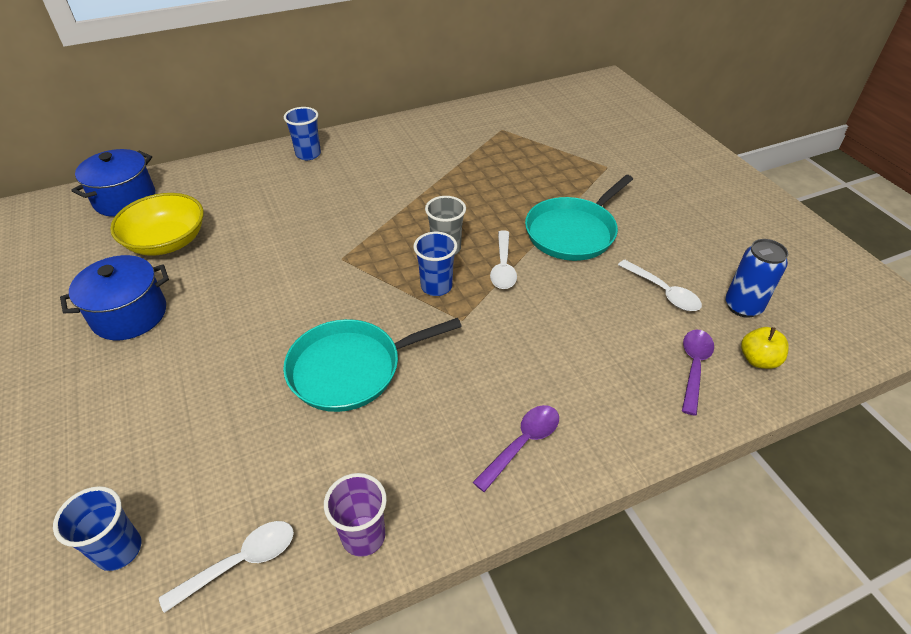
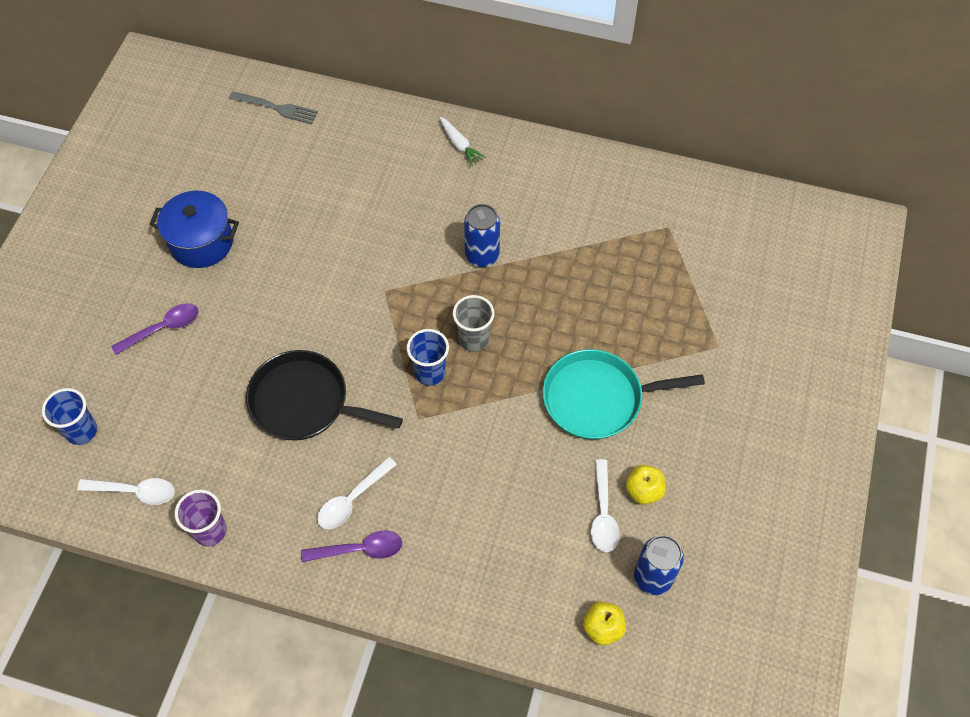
camera: 40 degrees right, 15 degrees up
blue pot [71,149,156,217] -> grey fork [229,91,318,124]
yellow bowl [110,193,204,256] -> none
turquoise pan [283,318,462,412] -> black pan [246,350,403,441]
blue cup [284,107,321,160] -> white carrot [439,117,486,166]
white spoon [490,230,517,289] -> white spoon moved to [317,457,397,529]
purple spoon [682,329,714,415] -> purple spoon moved to [111,303,199,355]
none -> blue can [464,204,500,267]
none -> yellow apple [625,465,666,505]

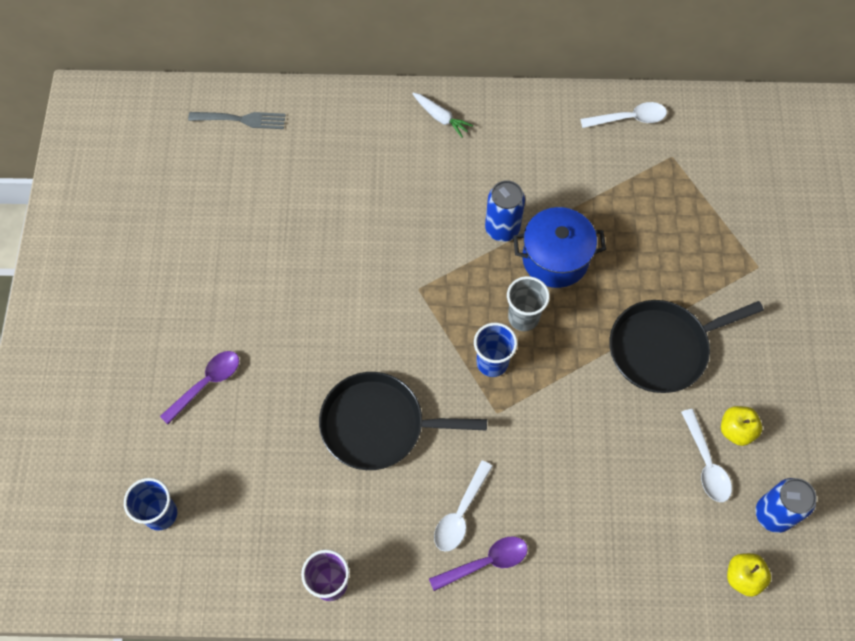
camera: 15 degrees left, 5 degrees up
white spoon [77,478,175,505] -> white spoon moved to [581,102,667,128]
blue pot [150,191,239,268] -> blue pot moved to [513,207,606,288]
turquoise pan [542,349,705,440] -> black pan [609,300,764,393]

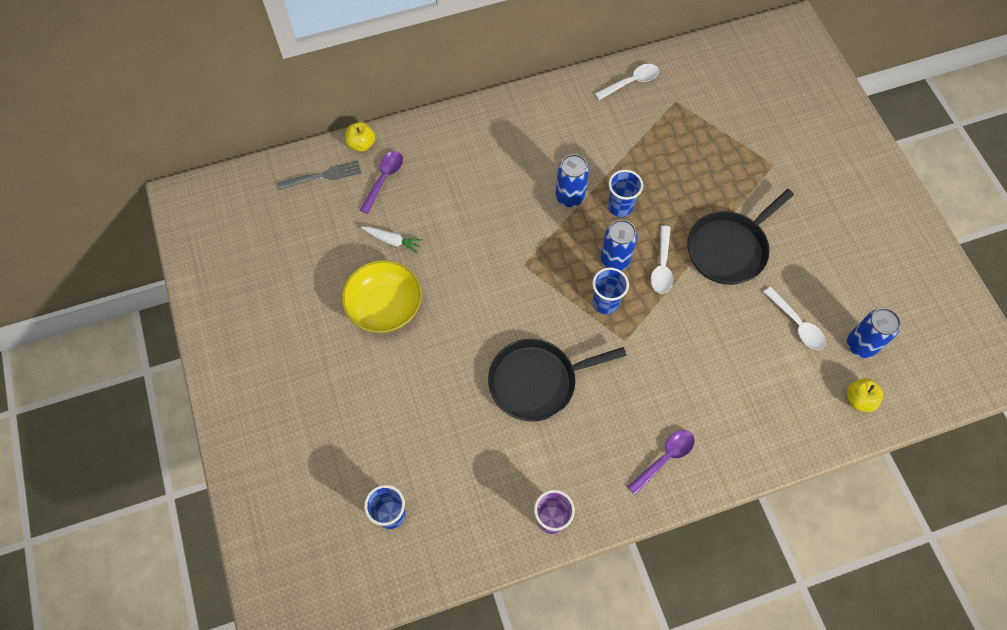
camera: 20 degrees left, 0 degrees up
purple spoon [160,351,239,424] -> purple spoon moved to [360,151,403,214]
white carrot [412,93,473,138] -> white carrot moved to [361,226,423,253]
white spoon [434,460,493,552] -> white spoon moved to [651,226,673,294]
grey cup [507,276,550,331] -> blue can [600,220,637,271]
blue pot [513,207,606,288] -> blue cup [608,170,643,217]
yellow apple [721,406,762,446] -> yellow apple moved to [345,122,375,152]
none -> yellow bowl [342,260,422,333]

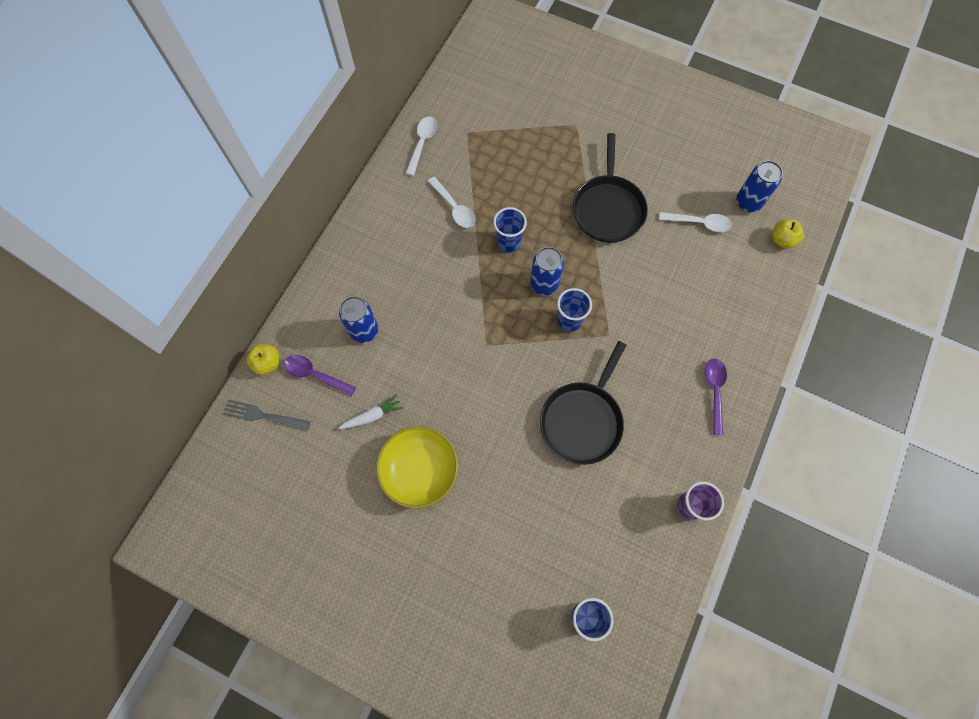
camera: 45 degrees left, 5 degrees up
grey fork [278,160,362,190] -> grey fork turned 105 degrees counterclockwise [223,399,310,431]
purple spoon [360,151,403,214] -> purple spoon turned 45 degrees counterclockwise [284,355,356,396]
blue can [555,154,589,207] -> blue can moved to [339,296,378,343]
white spoon [651,226,673,294] -> white spoon moved to [428,177,475,228]

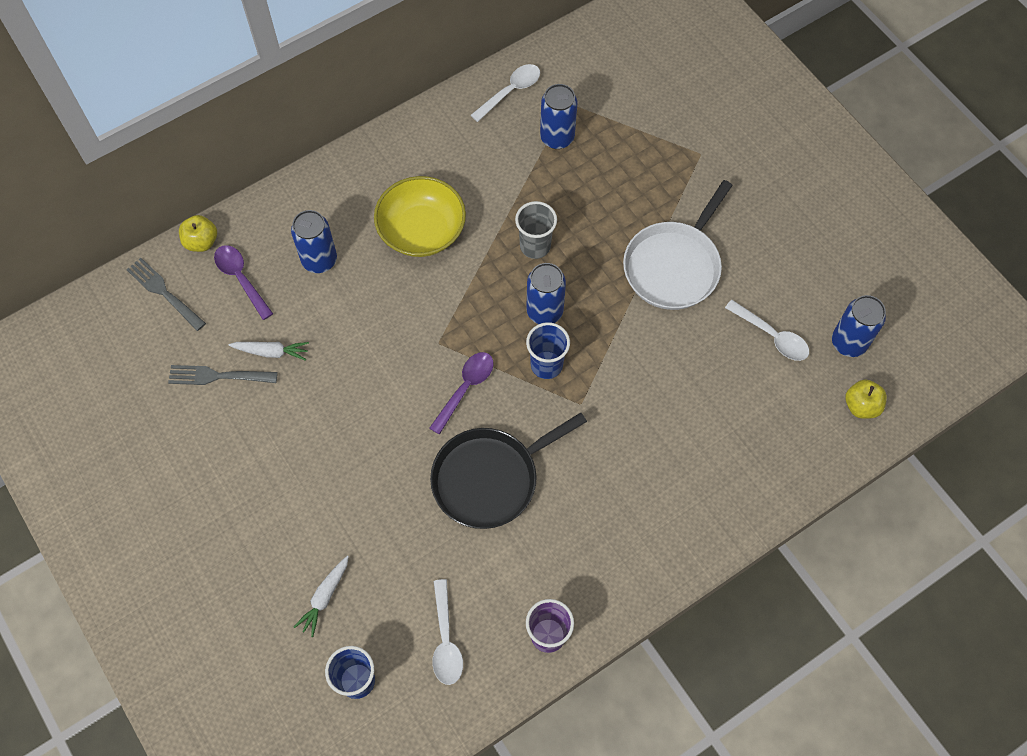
camera: 30 degrees right, 5 degrees down
yellow bowl [376,426,458,508] -> yellow bowl moved to [374,176,466,257]
white spoon [428,177,475,228] -> white spoon moved to [432,579,463,685]
blue cup [493,207,527,253] -> grey cup [515,201,557,259]
black pan [573,133,648,243] -> white pan [623,180,733,310]
purple spoon [705,358,727,435] -> purple spoon moved to [430,352,494,435]
none -> grey fork [168,365,278,385]
none -> white carrot [294,556,349,637]
none -> blue can [540,84,577,149]

